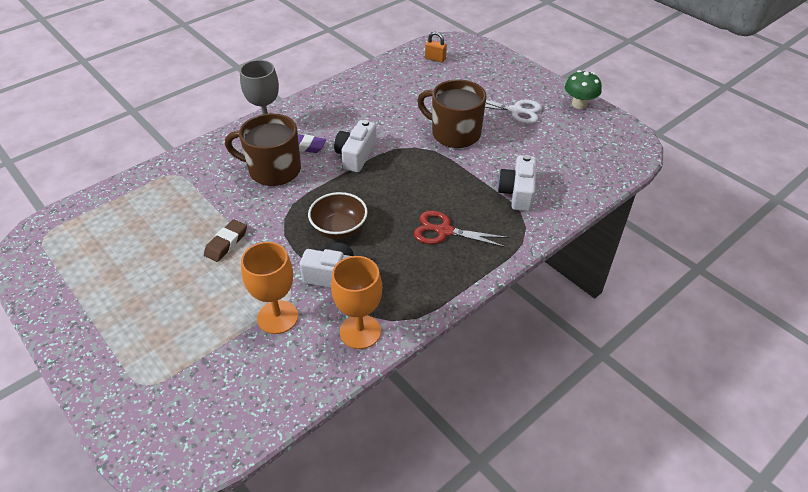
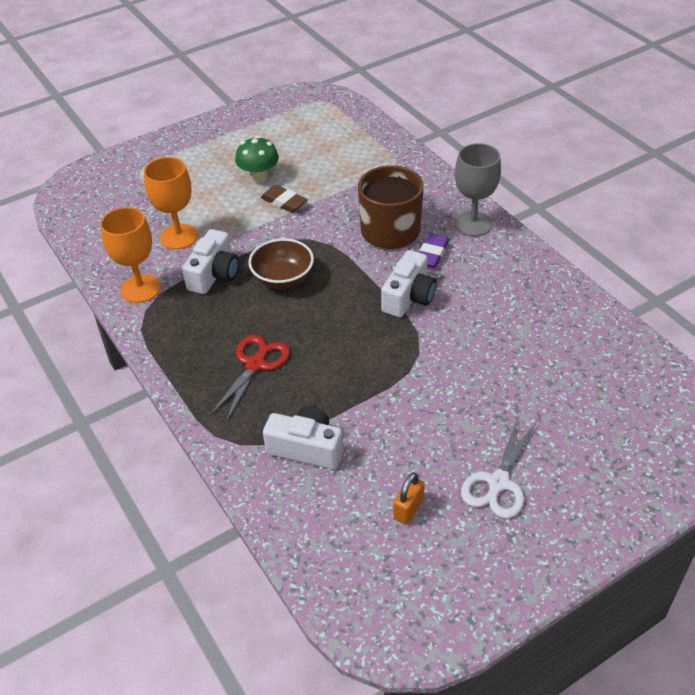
camera: 100 degrees right, 0 degrees up
white camera [334,120,377,172] -> white camera turned 90 degrees clockwise [381,250,437,317]
brown mug [417,80,487,148] -> none
orange padlock [425,32,447,62] -> orange padlock moved to [393,472,425,525]
green mushroom [565,70,602,109] -> green mushroom moved to [235,136,279,183]

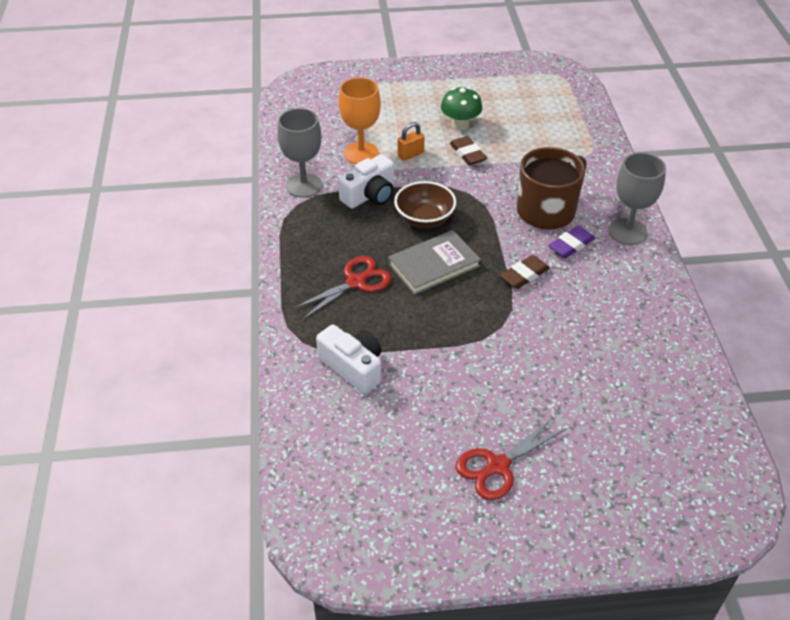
camera: 25 degrees right, 0 degrees up
orange goblet [100,207,161,303] -> grey goblet [277,108,322,198]
white camera [381,250,437,317] -> brown eraser [500,255,550,289]
orange padlock [393,472,425,525] -> orange padlock moved to [397,122,424,161]
white scissors [461,418,536,518] -> red scissors [456,418,566,500]
none -> grey book [388,230,481,295]

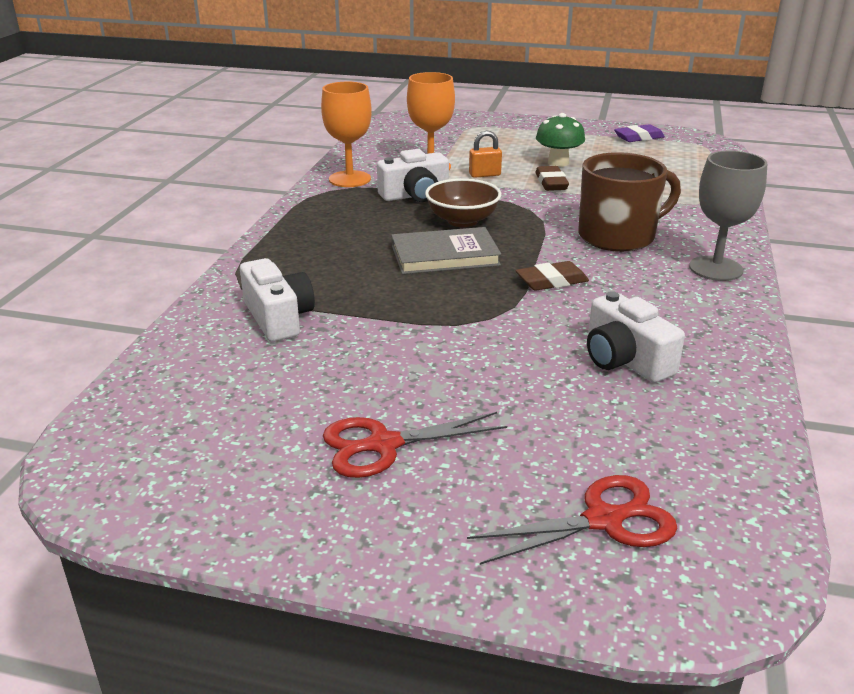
camera: 20 degrees right, 15 degrees down
grey goblet [277,108,322,198] -> orange goblet [321,82,372,187]
red scissors [292,256,392,319] -> red scissors moved to [467,475,677,565]
purple eraser [548,226,595,258] -> purple eraser moved to [614,124,665,142]
none -> white camera [587,291,685,383]

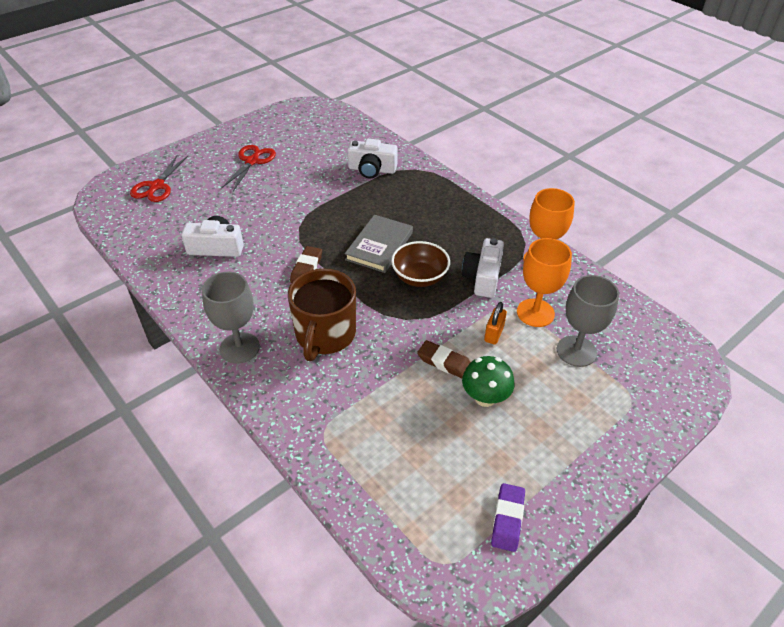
camera: 125 degrees right, 15 degrees up
none -> grey goblet [557,275,619,367]

